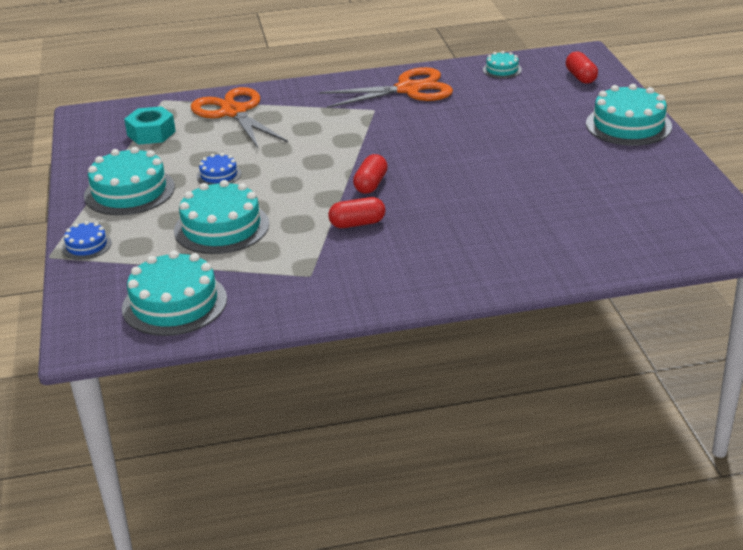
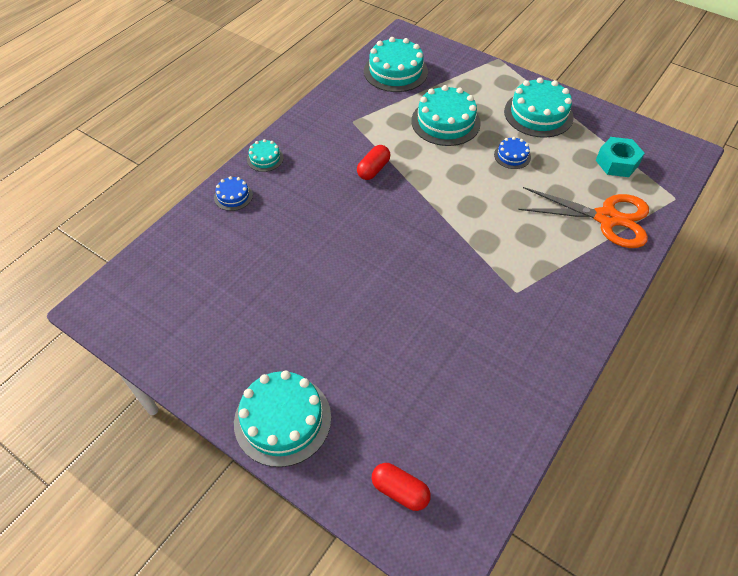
camera: 135 degrees right, 20 degrees up
blue cake [62,221,112,260] -> blue cake moved to [214,176,253,211]
orange scissors [320,67,453,108] -> none
red capsule [353,154,388,194] -> none
turquoise cake [483,51,522,78] -> turquoise cake moved to [247,139,284,172]

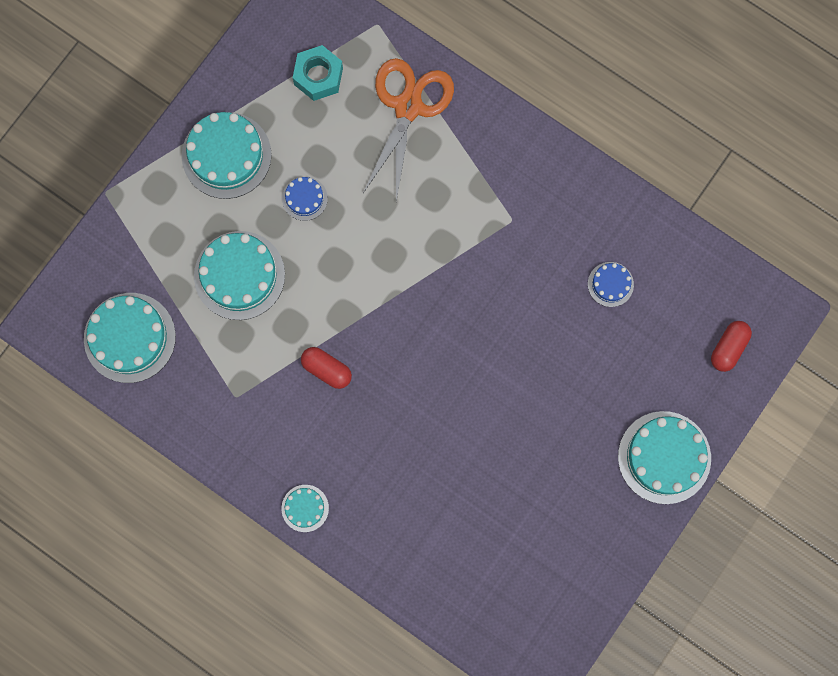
camera: 90 degrees left, 25 degrees up
blue cake [214,176,253,211] -> blue cake moved to [588,262,634,307]

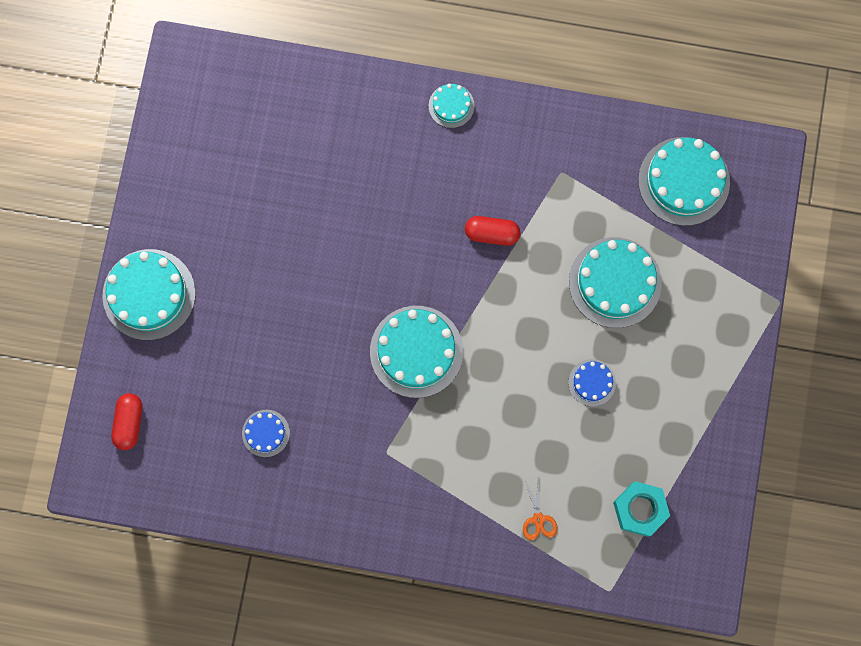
camera: 155 degrees right, 0 degrees up
turquoise cake [182,112,272,199] -> turquoise cake moved to [370,306,463,398]
orange scissors [363,58,454,202] -> orange scissors [523,479,558,540], size x0.41

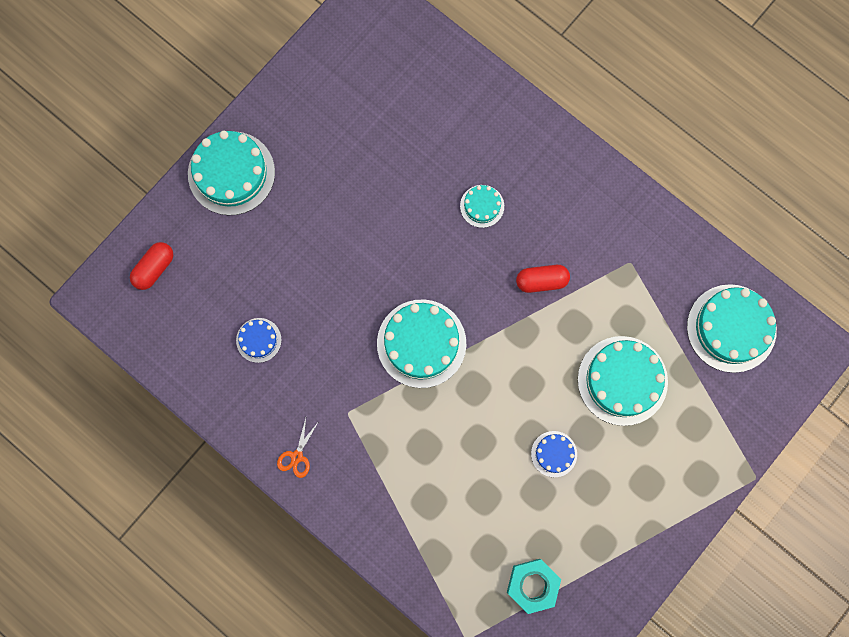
camera: 30 degrees right, 0 degrees up
turquoise cake [429,84,474,128] -> turquoise cake moved to [460,185,504,228]
red capsule [465,216,520,246] -> red capsule turned 45 degrees counterclockwise [516,265,570,293]
orange scissors [523,479,558,540] -> orange scissors moved to [277,418,319,478]

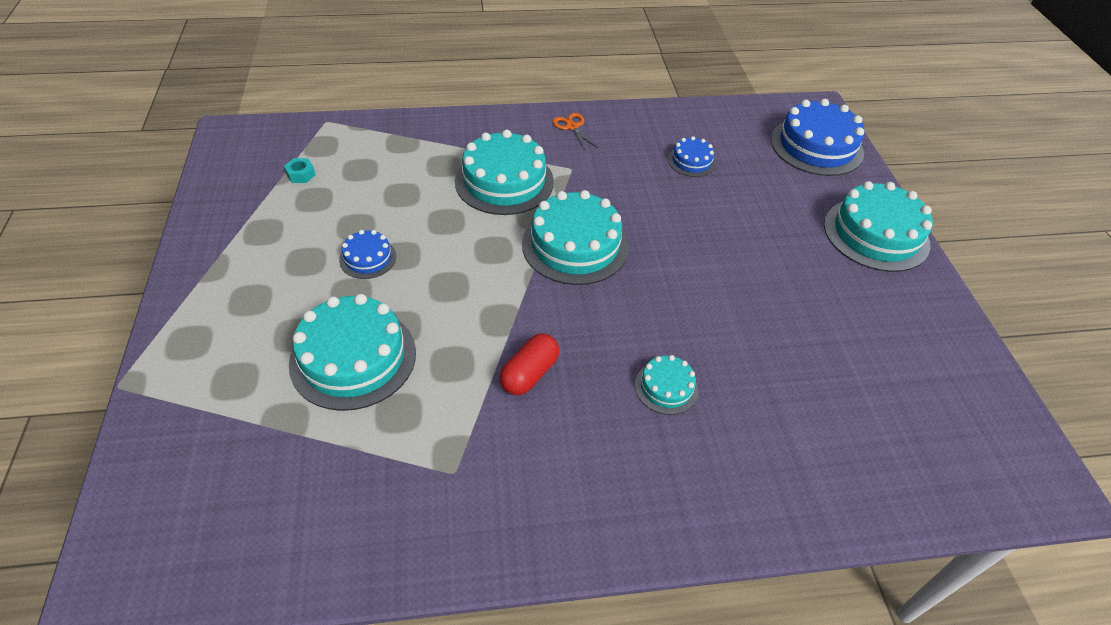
camera: 130 degrees right, 30 degrees down
red capsule [130,242,173,290] -> blue cake [771,99,864,176]
turquoise nut [507,559,561,614] -> turquoise nut [284,158,315,183], size x0.49
turquoise cake [687,284,777,373] -> turquoise cake moved to [455,130,554,215]

